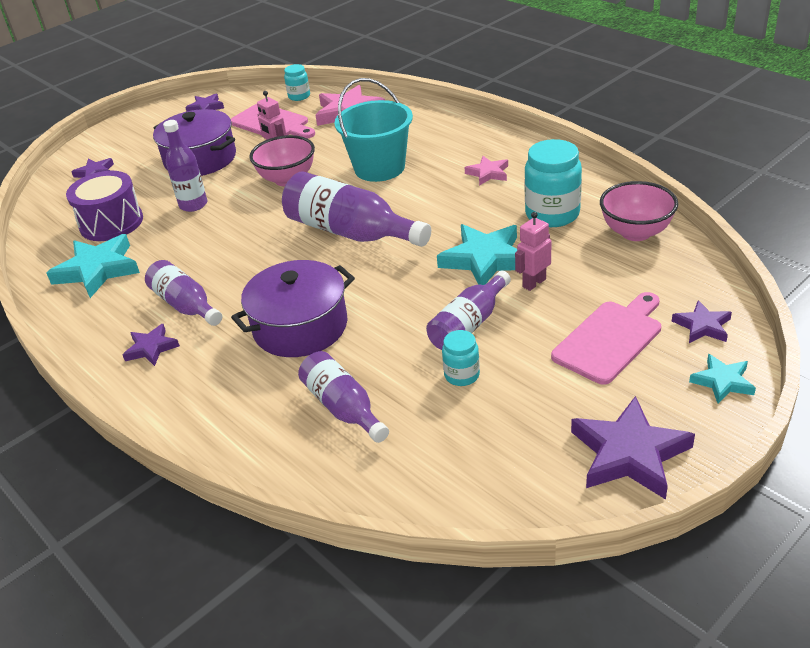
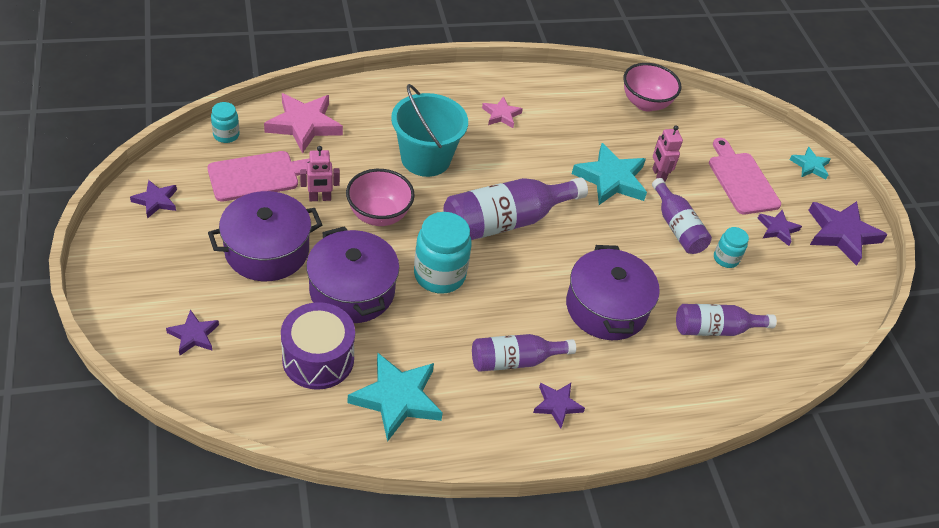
camera: 70 degrees left, 10 degrees up
purple bottle [163,120,207,212] -> purple pot [306,226,399,323]
turquoise jar [525,139,582,227] -> turquoise jar moved to [414,212,472,294]
purple star [672,300,732,343] -> purple star moved to [757,210,802,246]

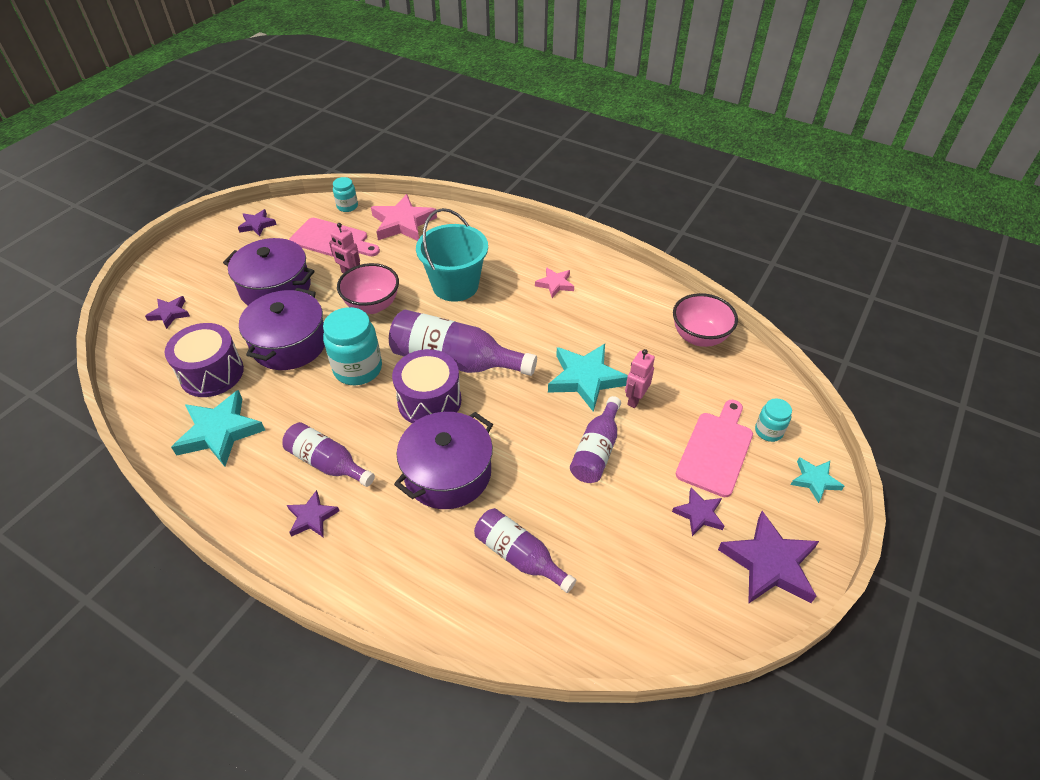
camera: 50 degrees right, 0 degrees up
turquoise jar [714,227,749,268] -> turquoise jar moved to [755,398,792,442]
none -> purple drum [392,349,461,423]

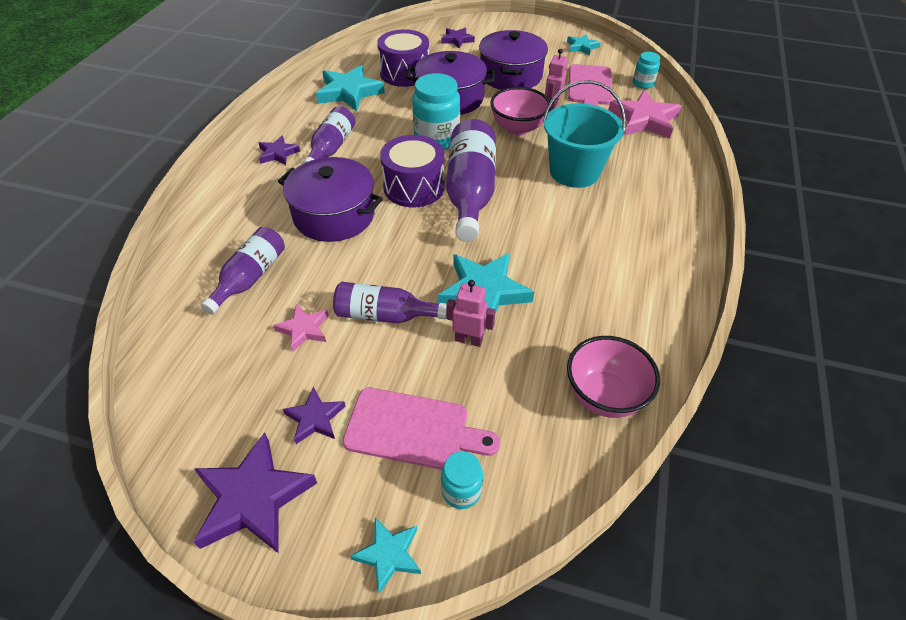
camera: 75 degrees right, 0 degrees up
purple star [238,209,277,236] -> turquoise star [567,34,601,56]
pink star [535,267,574,298] -> pink star moved to [273,304,328,352]

